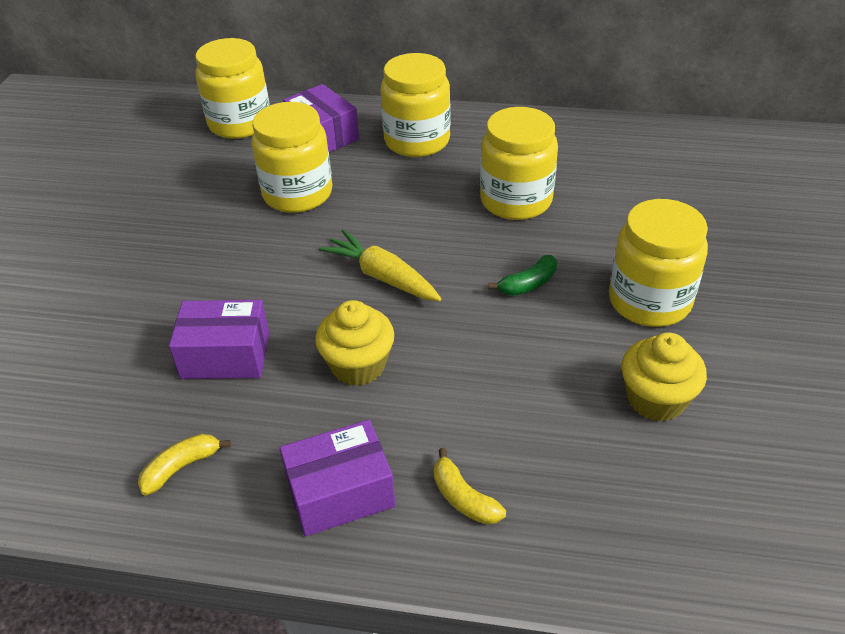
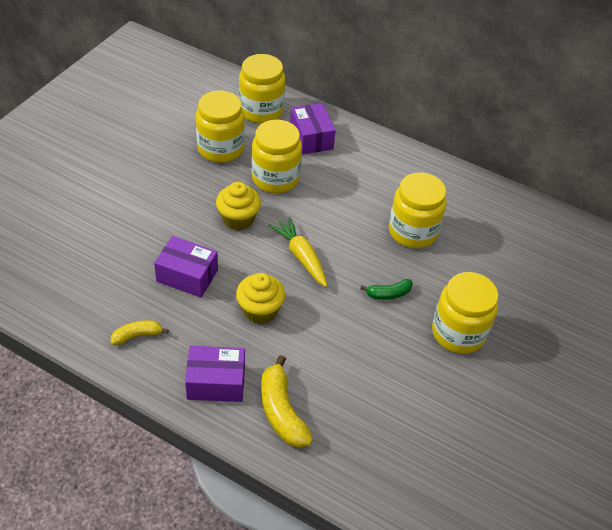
camera: 15 degrees right, 5 degrees up
yellow jar [381,53,451,157] -> yellow jar moved to [196,90,245,163]
yellow banana [434,448,506,524] -> yellow banana [261,355,313,448], size x1.72
yellow cupcake [621,332,707,422] -> yellow cupcake moved to [216,182,261,230]

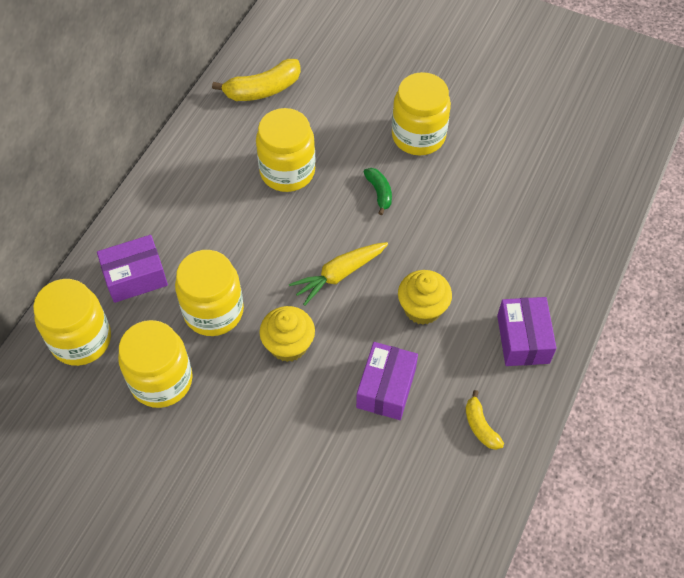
camera: 90 degrees left, 10 degrees up
yellow banana [261,355,313,448] -> yellow banana moved to [212,59,301,101]

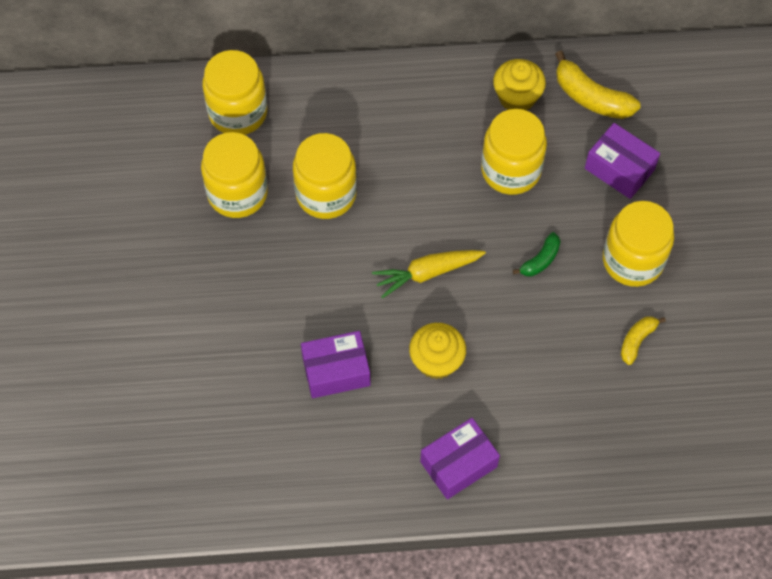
camera: 60 degrees right, 5 degrees up
purple box [97,235,168,303] -> purple box moved to [585,123,660,199]
yellow cupcake [259,306,315,362] -> yellow cupcake moved to [493,59,546,111]
yellow carrot [289,242,388,306] -> yellow carrot turned 45 degrees counterclockwise [372,250,486,298]
yellow banana [466,390,504,450] -> yellow banana moved to [621,316,666,365]

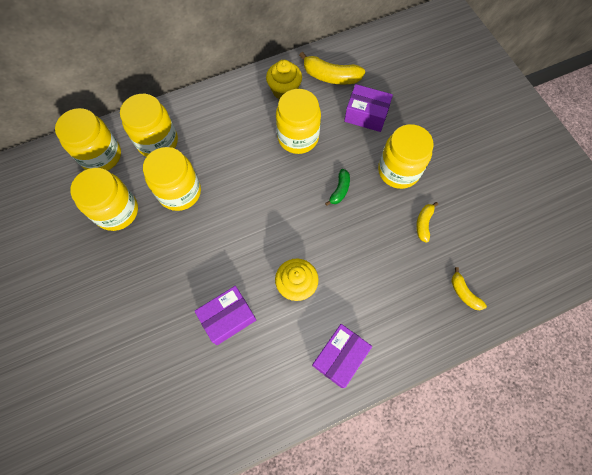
camera: 20 degrees left, 5 degrees up
yellow carrot [372,250,486,298] -> none
none -> yellow jar [120,94,178,157]
none -> yellow banana [451,267,487,310]

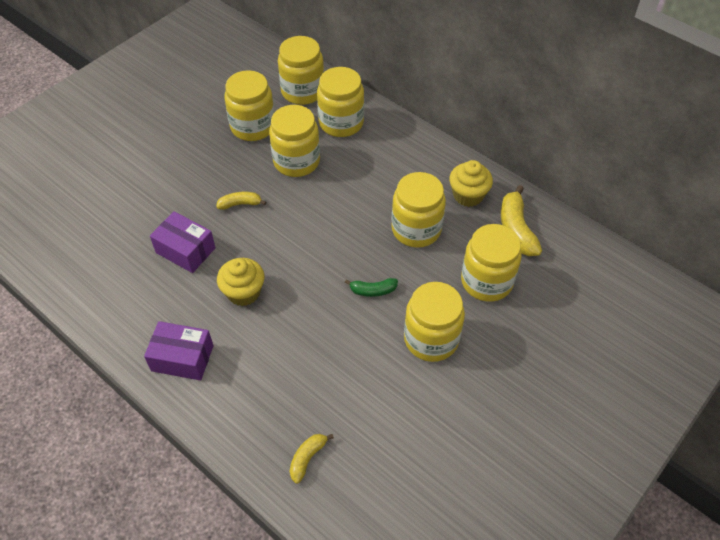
camera: 65 degrees right, 15 degrees down
purple box [344,84,393,132] -> yellow jar [461,224,522,302]
yellow banana [416,202,438,243] -> yellow banana moved to [216,192,266,210]

